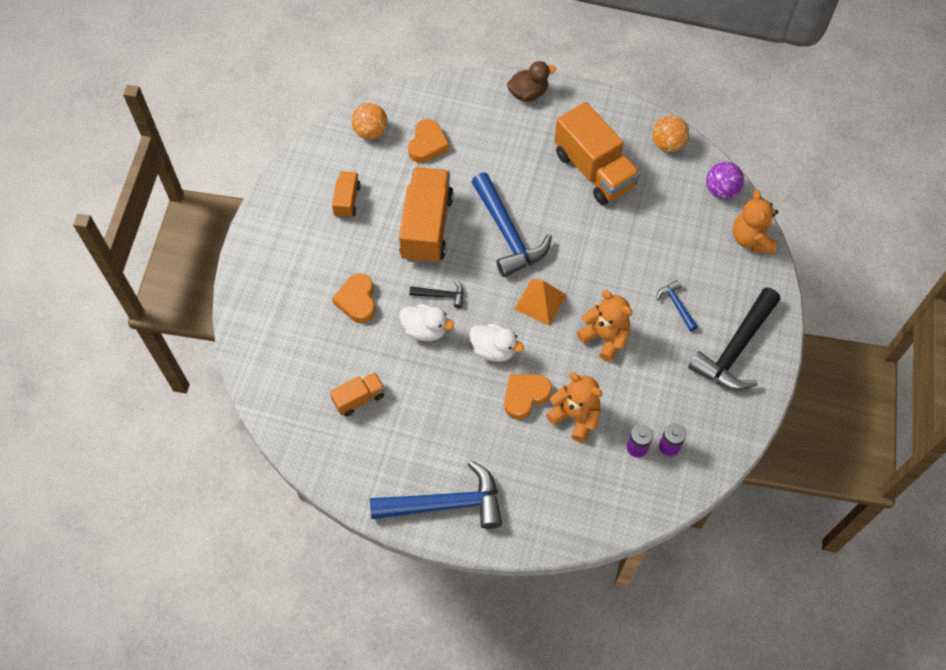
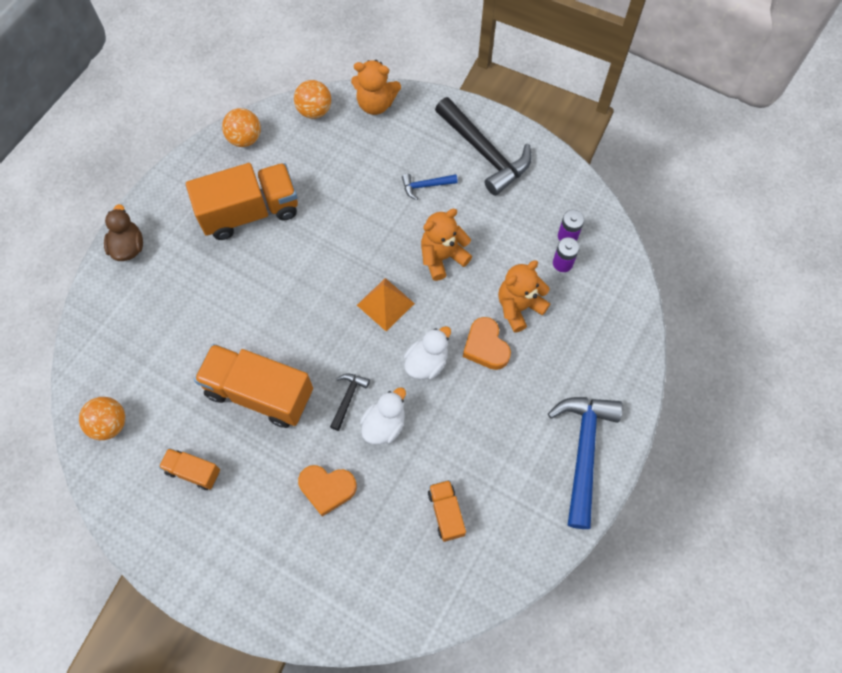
camera: 75 degrees left, 5 degrees up
orange heart [408,119,449,163] -> none
blue hammer [471,172,552,277] -> none
purple ball [706,162,744,199] -> orange ball [294,80,331,119]

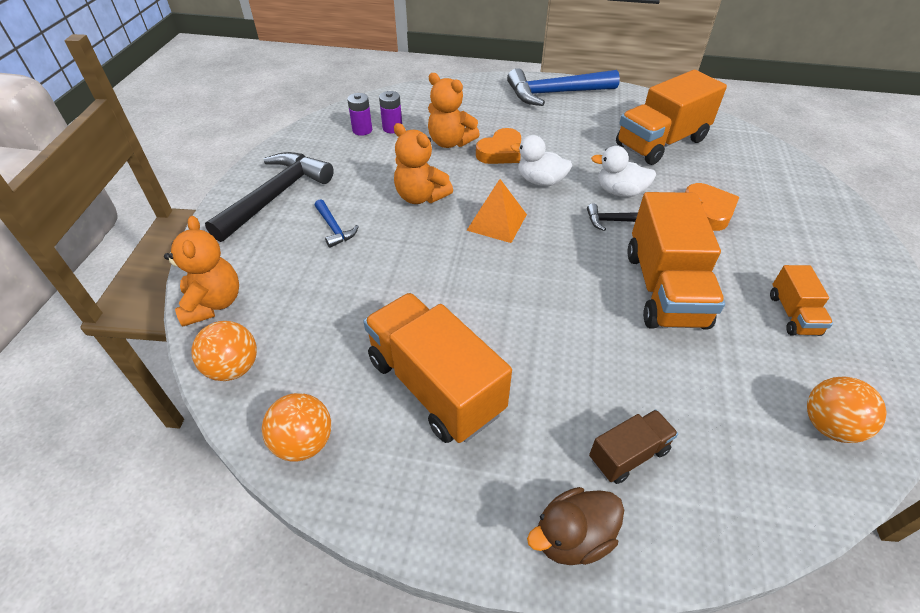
camera: 110 degrees left, 20 degrees down
orange truck [428,480,466,542] -> orange truck [616,70,727,165], size x2.00
none -> brown truck [589,410,678,484]

